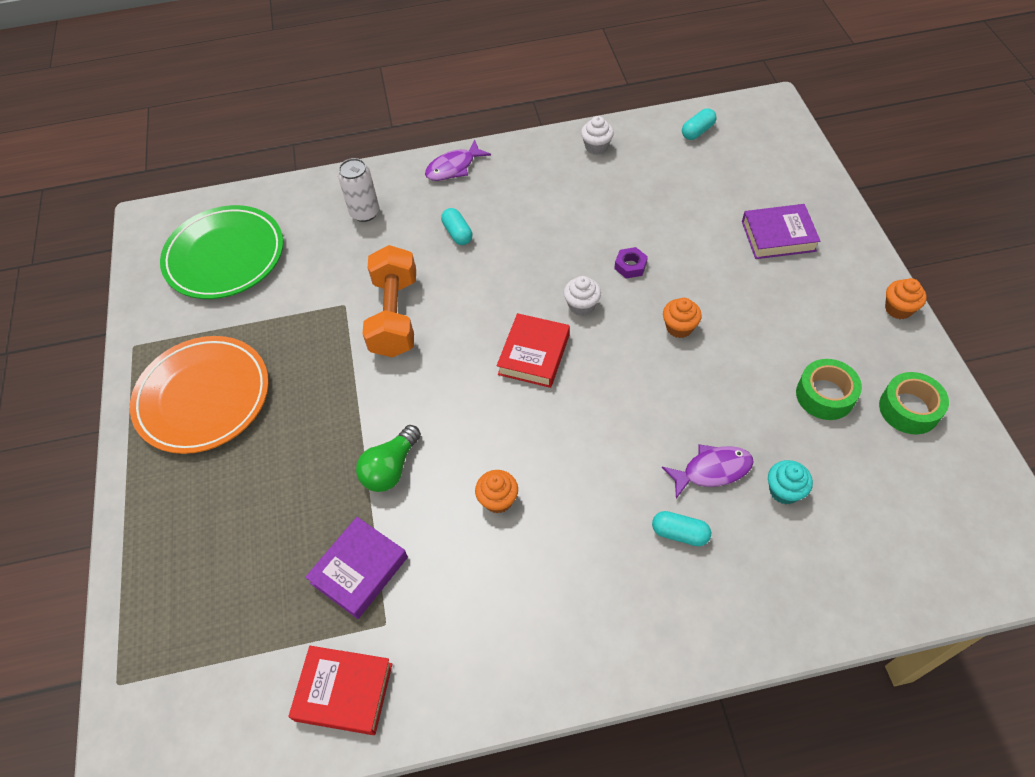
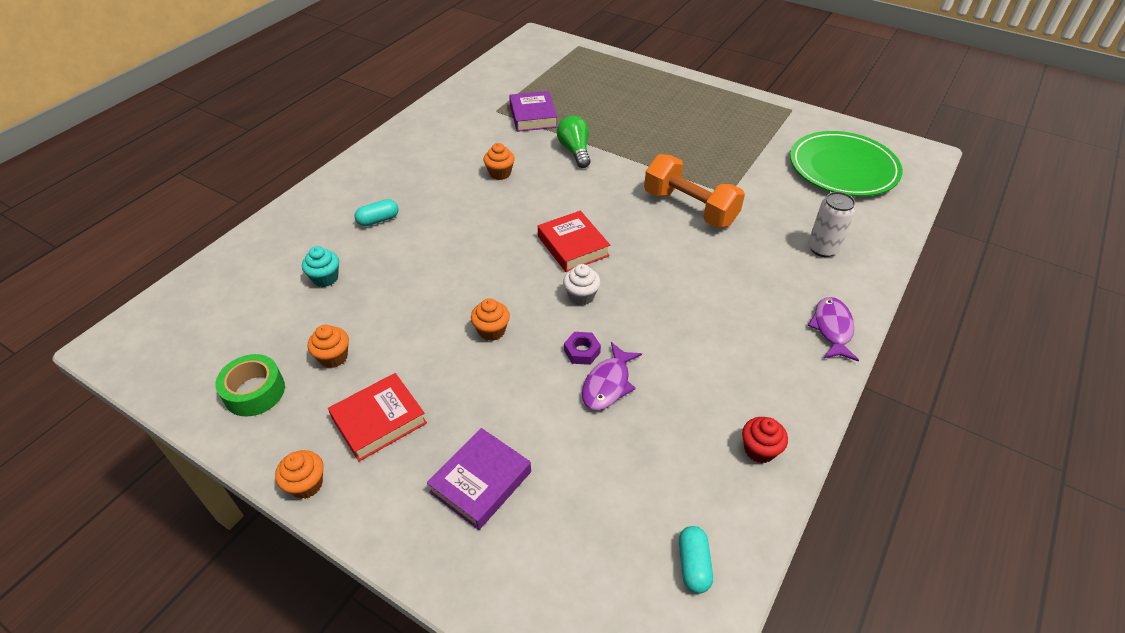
camera: 130 degrees right, 10 degrees down
orange plate [130,336,269,454] -> none
red book [288,646,392,735] -> red book moved to [328,373,427,462]
turquoise capsule [441,208,472,245] -> none
white cupcake [581,116,614,155] -> red cupcake [742,417,788,463]
purple fish [662,444,754,499] -> purple fish moved to [582,342,642,410]
green tape [796,359,862,420] -> orange cupcake [308,325,349,368]

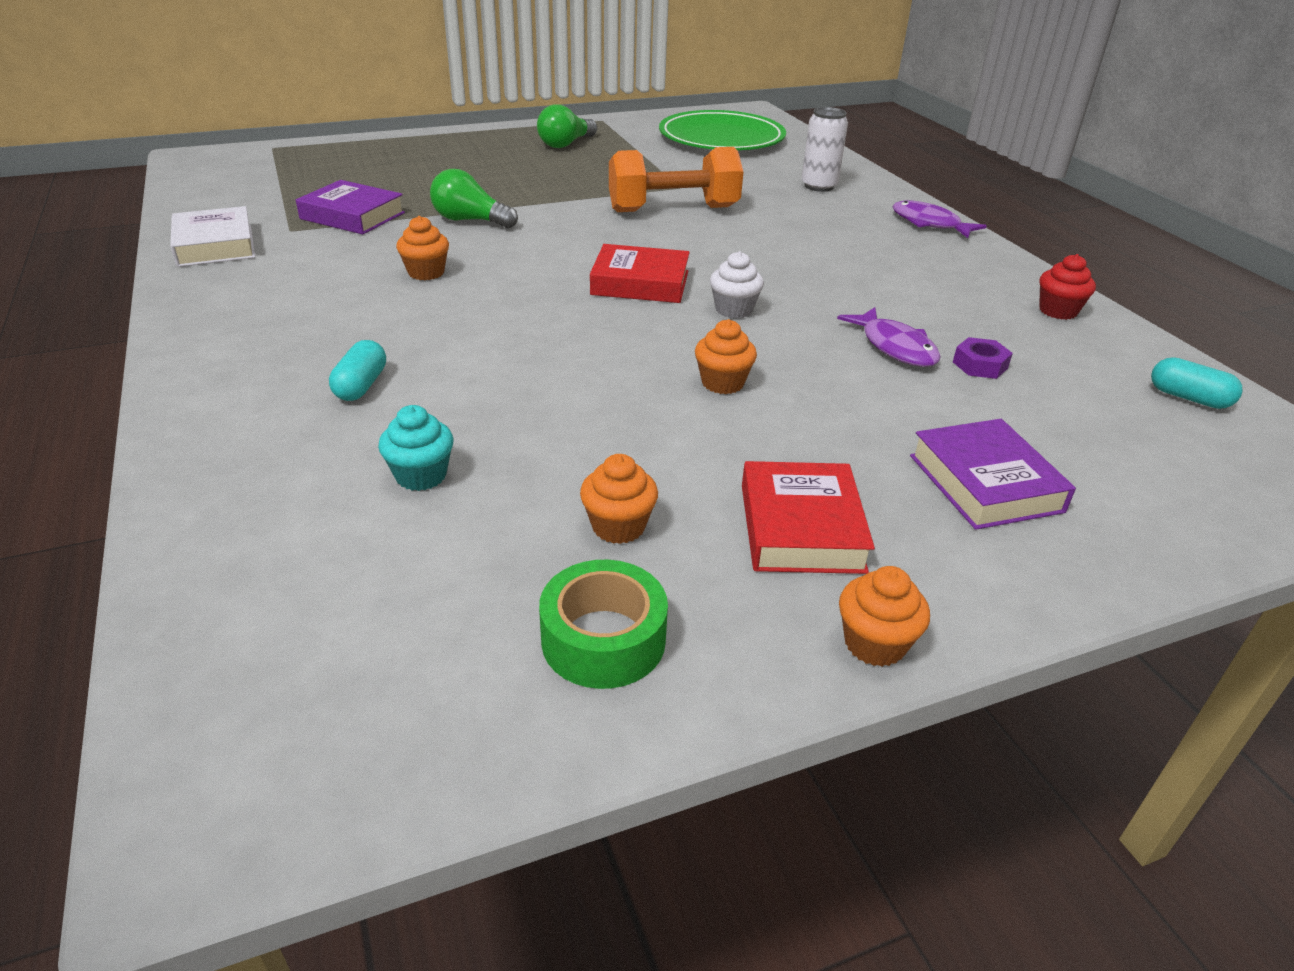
camera: 55 degrees left, 10 degrees down
purple nut [564,332,601,365] -> purple nut moved to [953,337,1013,379]
none -> white book [170,206,255,267]
none -> green light bulb [537,104,597,148]

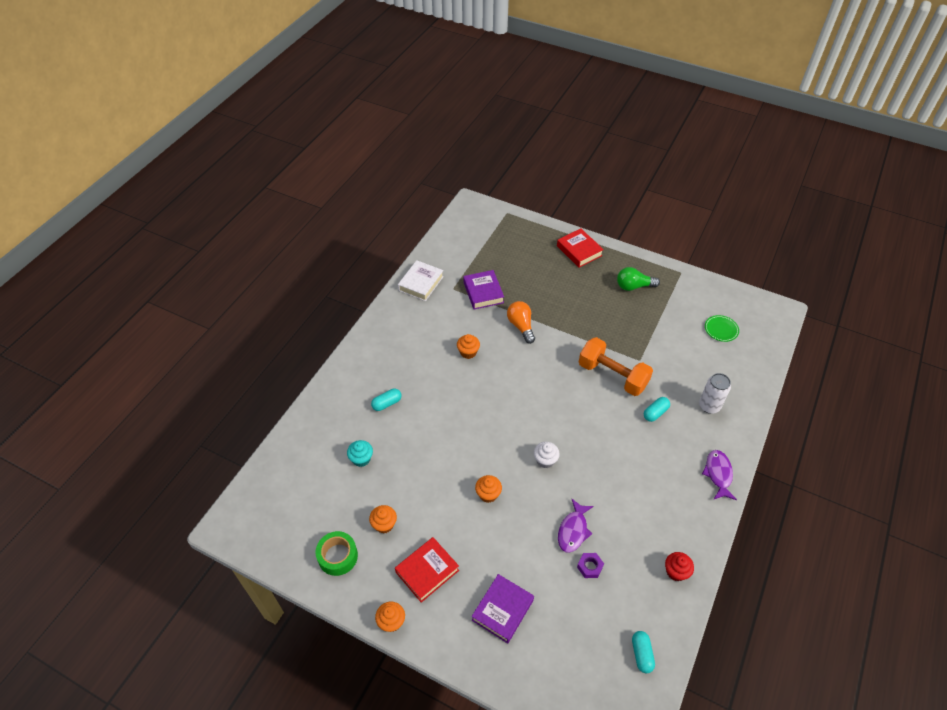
camera: 50 degrees right, 15 degrees up
green light bulb [430,169,518,228] -> orange light bulb [507,301,535,344]
red book [590,244,690,303] -> red book moved to [557,229,604,268]
green plate [659,110,786,150] -> green plate [705,315,739,342], size x0.42
none -> turquoise capsule [644,397,670,422]

